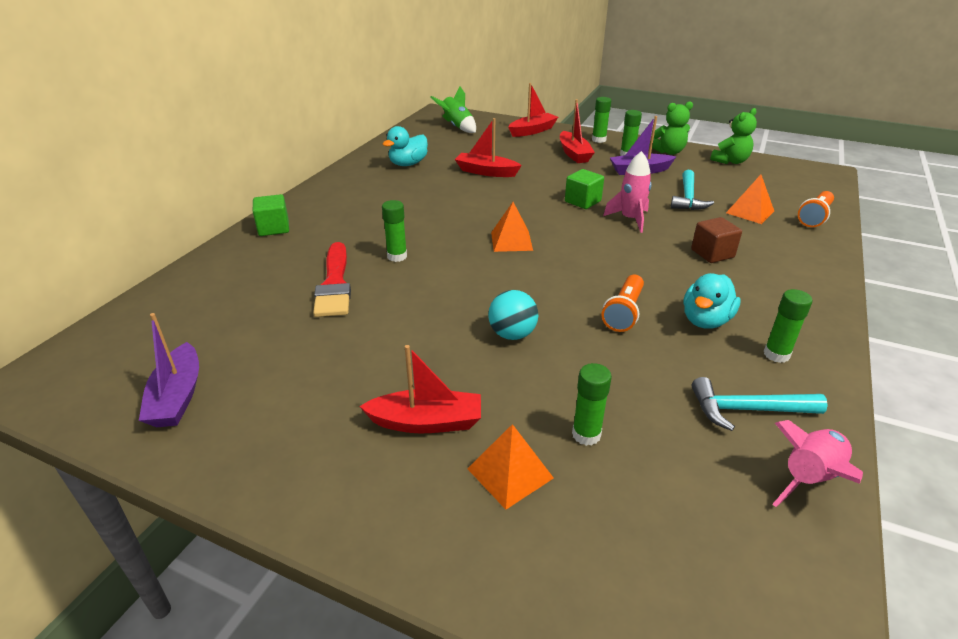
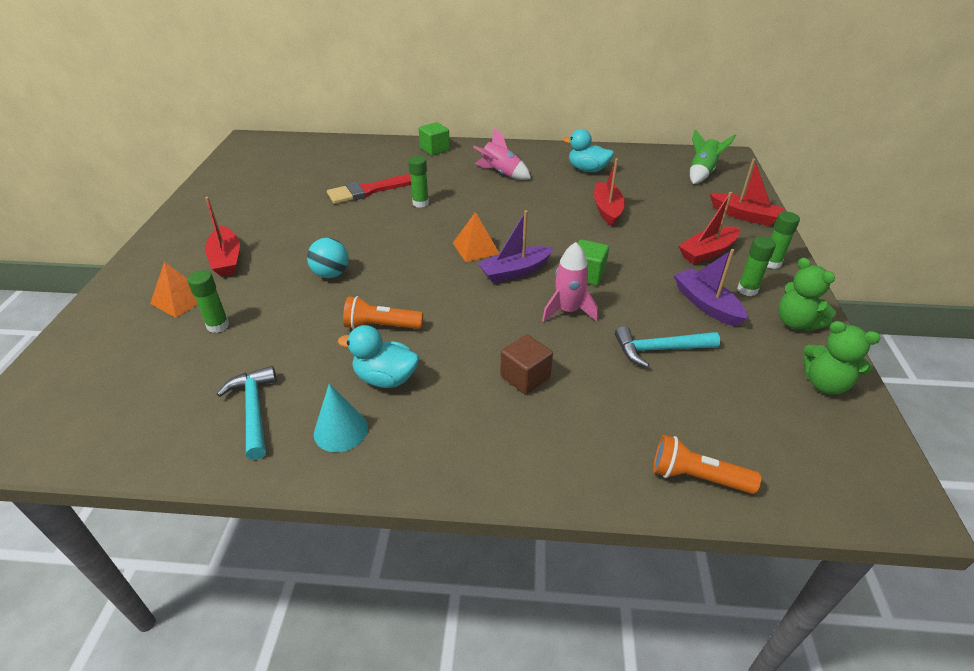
camera: 70 degrees right, 5 degrees up
purple boat [139,313,199,427] -> purple boat moved to [478,210,554,283]
orange pyramid [726,175,774,224] -> none
green glue stick [764,289,812,363] -> turquoise cone [314,383,368,452]
pink rocket [773,420,863,507] -> pink rocket moved to [473,127,531,180]

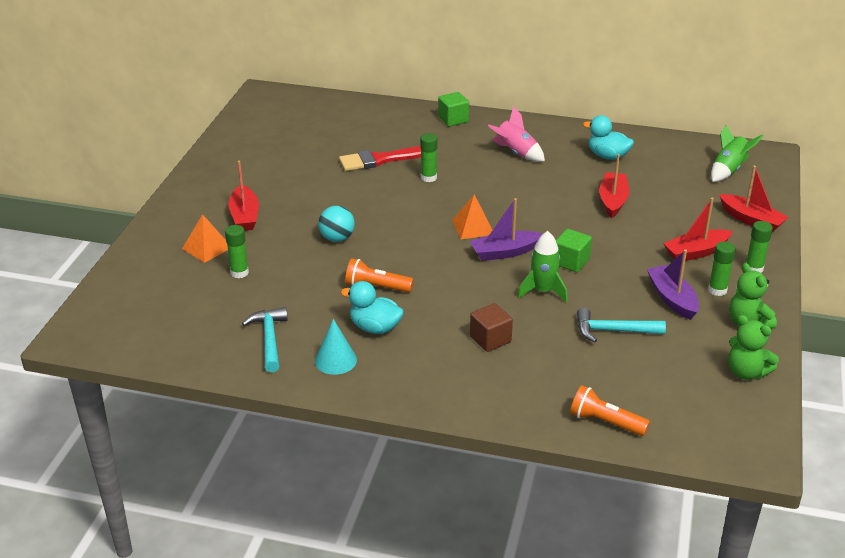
camera: 10 degrees right, 5 degrees down
pink rocket [542,242,598,322] -> green rocket [517,231,568,303]

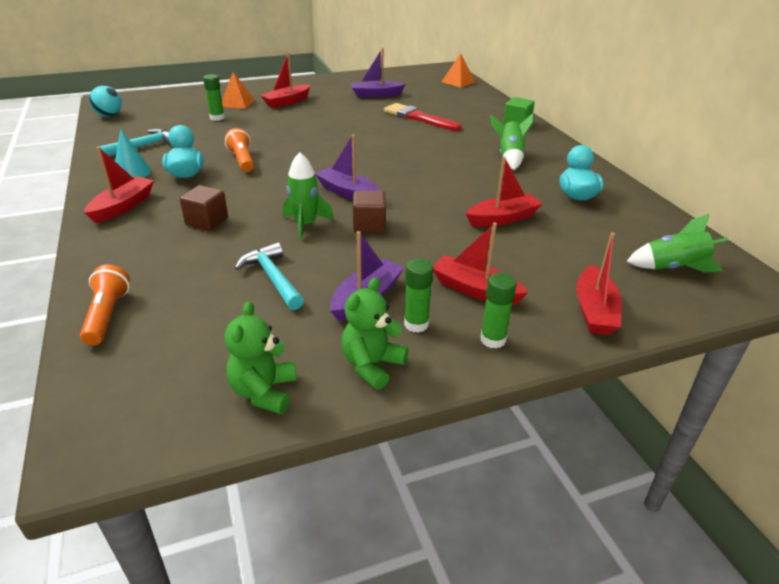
camera: 55 degrees right, 0 degrees up
turquoise ball [318,206,355,242] -> turquoise ball moved to [89,86,122,117]
green glue stick [420,133,438,182] -> none
orange pyramid [452,194,492,239] -> orange pyramid moved to [442,53,475,88]
pink rocket [488,106,545,162] -> green rocket [490,113,534,170]
green cube [556,229,592,272] -> brown cube [353,191,386,233]
none -> red boat [84,147,154,223]
none -> purple boat [351,48,406,98]

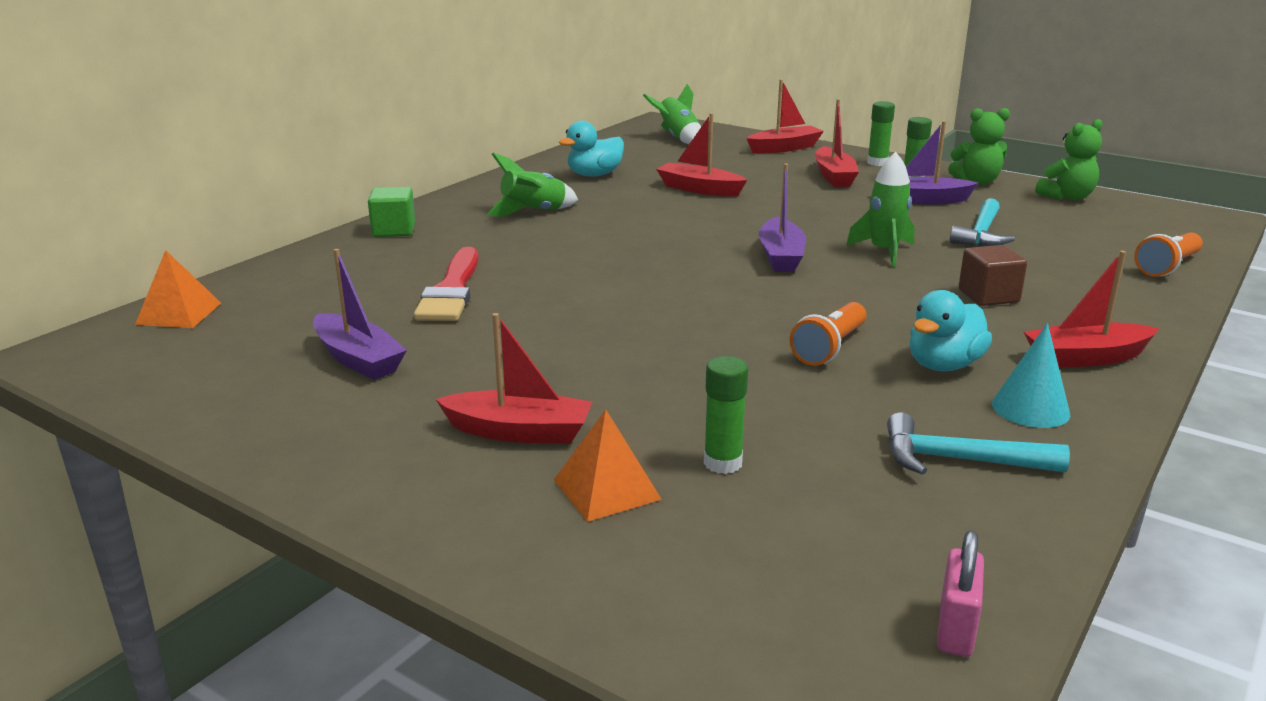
camera: 125 degrees left, 10 degrees down
turquoise ball [89,86,122,117] -> pink padlock [937,530,984,657]
brown cube [353,191,386,233] -> none

